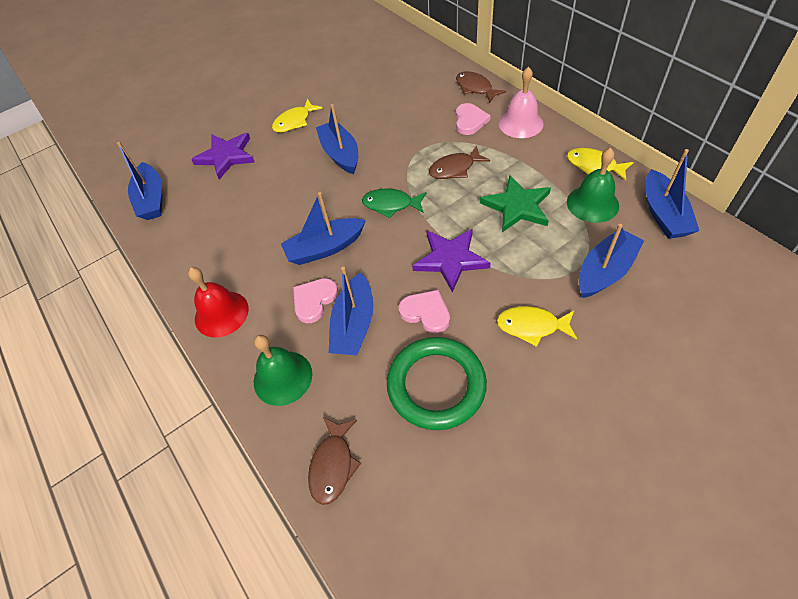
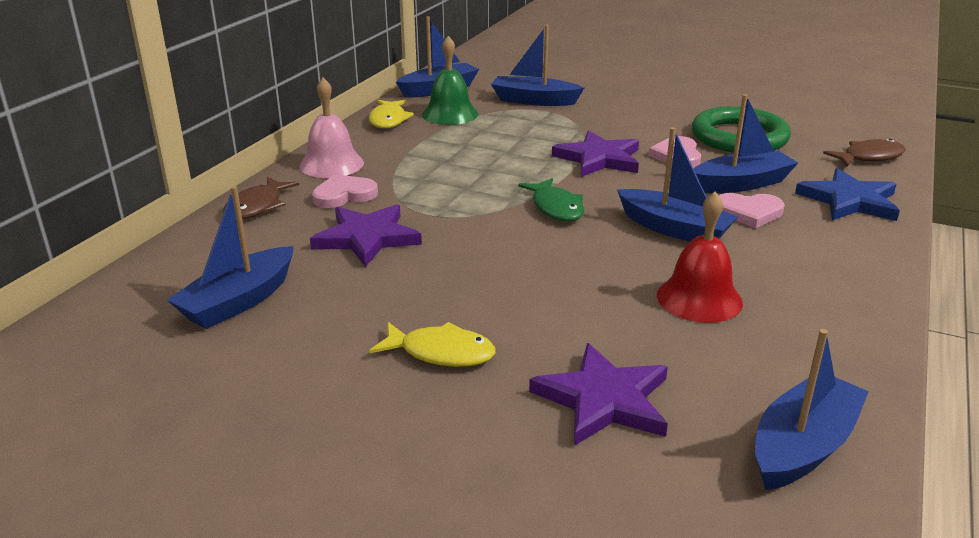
camera: 125 degrees left, 25 degrees down
red bell [188,267,249,337] -> red bell moved to [657,192,743,323]
green bell [254,335,312,406] -> blue star [795,168,900,221]
blue boat [316,104,358,174] -> blue boat moved to [167,186,294,329]
brown fish [429,146,490,179] -> none
green star [480,175,551,232] -> none
yellow fish [497,306,577,347] -> none
none -> purple star [310,204,422,267]

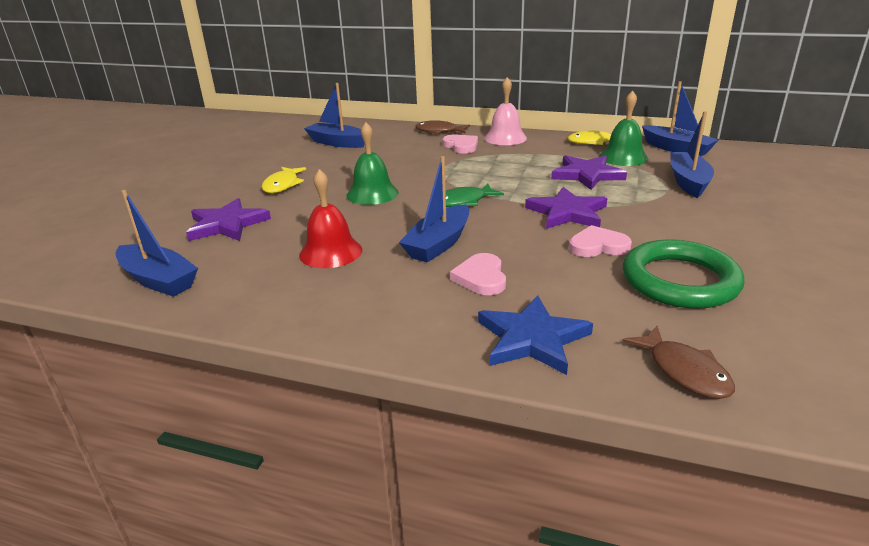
camera: 85 degrees right, 0 degrees up
purple star [310,204,422,267] -> purple star moved to [551,155,627,190]
blue boat [694,94,798,193] -> none
none -> green bell [346,122,399,205]

